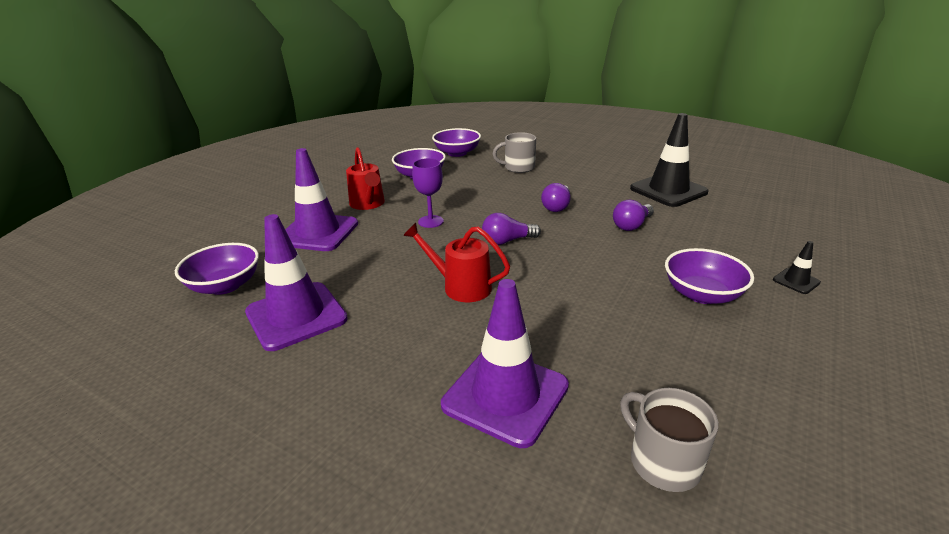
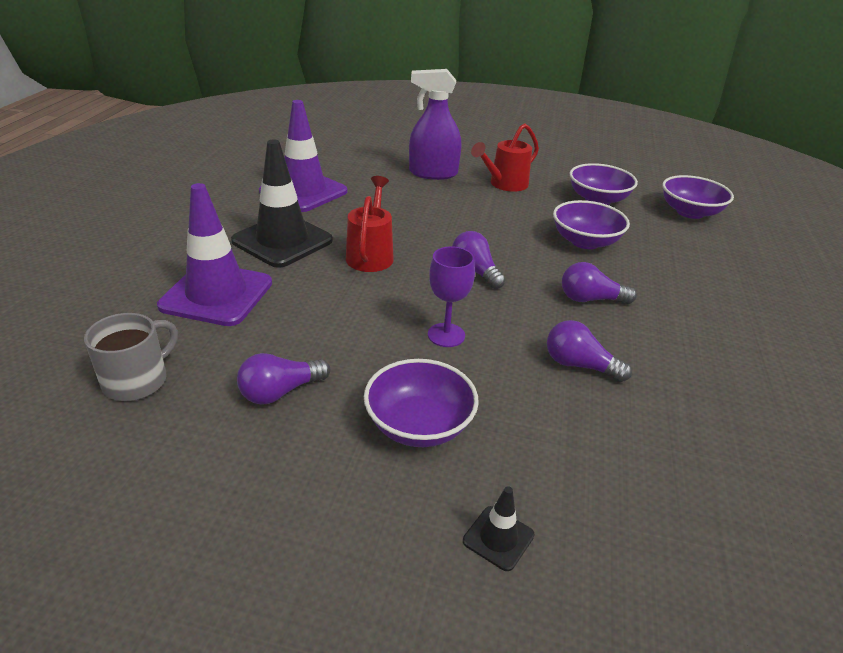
camera: 70 degrees right, 5 degrees up
purple bowl [175,243,259,295] -> purple bowl moved to [553,200,630,249]
purple traffic cone [285,148,358,251] -> purple spray bottle [409,69,461,180]
purple goblet [412,158,444,228] -> purple goblet moved to [428,246,475,347]
grey mug [493,132,536,173] -> none
black traffic cone [630,113,708,207] -> black traffic cone moved to [231,140,333,268]
none -> purple light bulb [237,353,331,405]

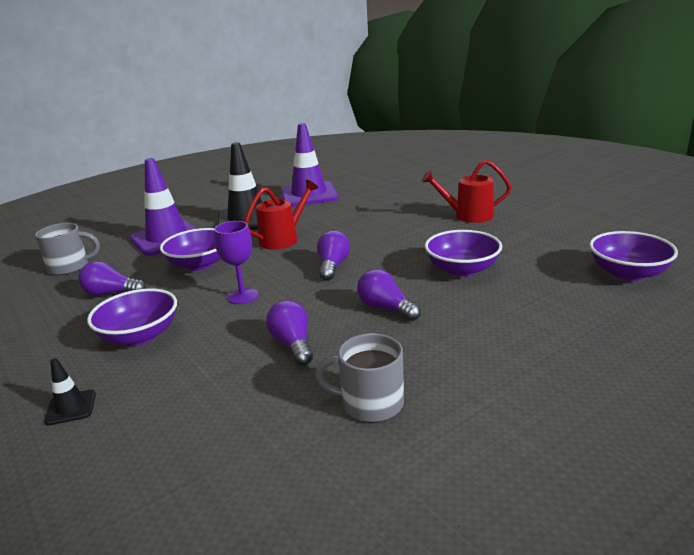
camera: 45 degrees right, 10 degrees down
purple spray bottle [409,69,461,180] -> none
purple bowl [569,163,638,205] -> purple bowl moved to [160,228,221,271]
none -> grey mug [315,333,404,422]

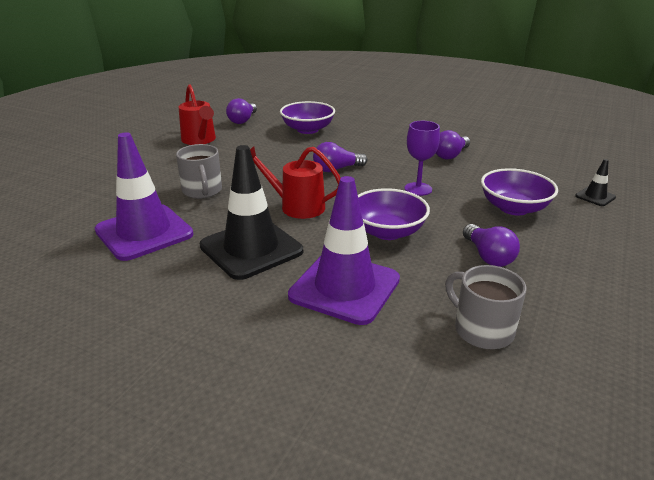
camera: 120 degrees left, 5 degrees up
grey mug [315,333,404,422] -> grey mug moved to [176,144,222,199]
purple light bulb [357,269,421,321] -> purple light bulb moved to [226,98,257,124]
purple bowl [589,231,678,281] -> none

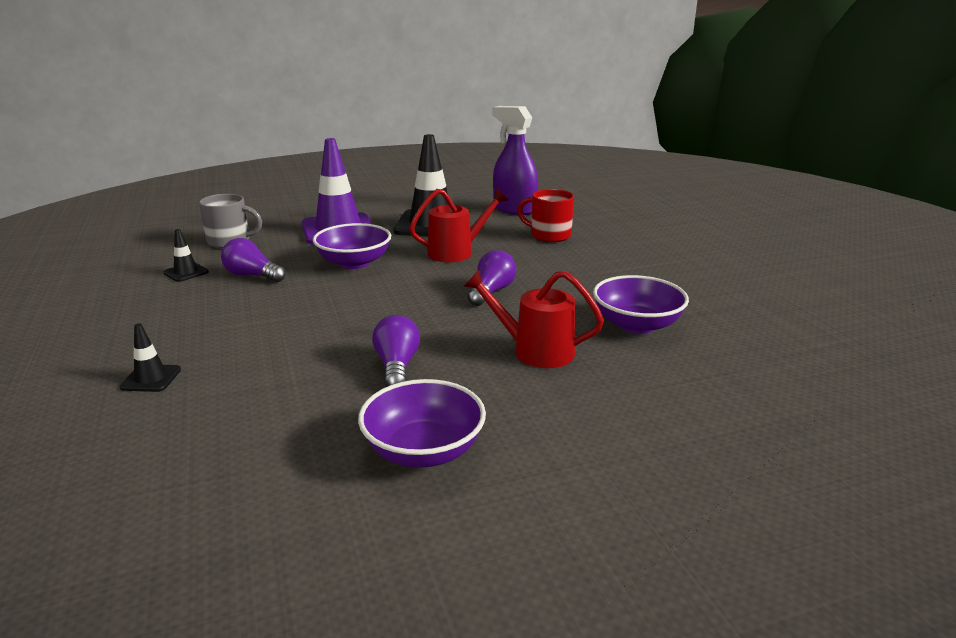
camera: 135 degrees right, 5 degrees down
purple traffic cone [95,132,194,261] -> purple spray bottle [492,106,538,215]
grey mug [176,144,222,199] -> red mug [517,189,574,242]
red watering can [179,84,216,145] -> red watering can moved to [463,270,604,368]
purple light bulb [226,98,257,124] -> none
purple goblet [404,121,440,196] -> none
purple bowl [481,168,558,215] -> purple bowl moved to [358,379,486,468]
none -> black traffic cone [163,229,209,282]

